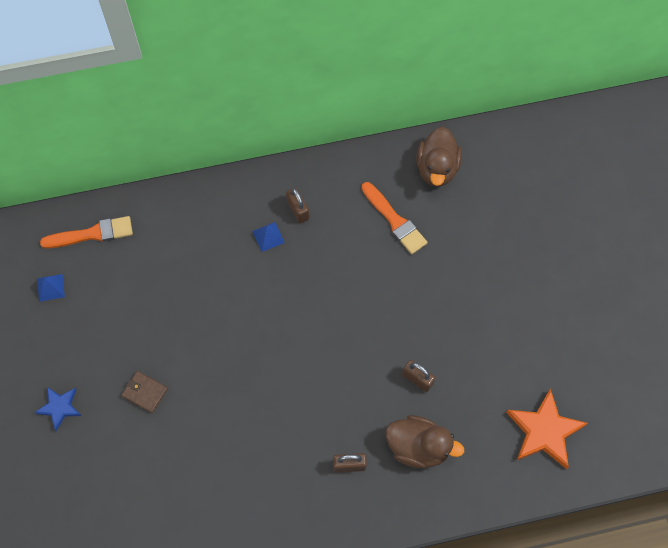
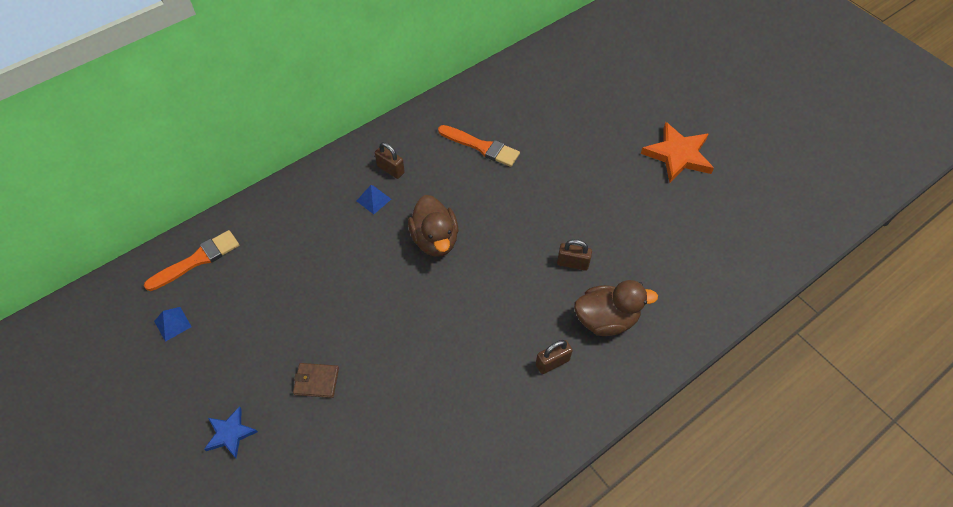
camera: 25 degrees left, 10 degrees down
brown duck [416,127,462,187] -> brown duck moved to [408,195,458,257]
orange star [506,389,588,469] -> orange star moved to [641,122,714,183]

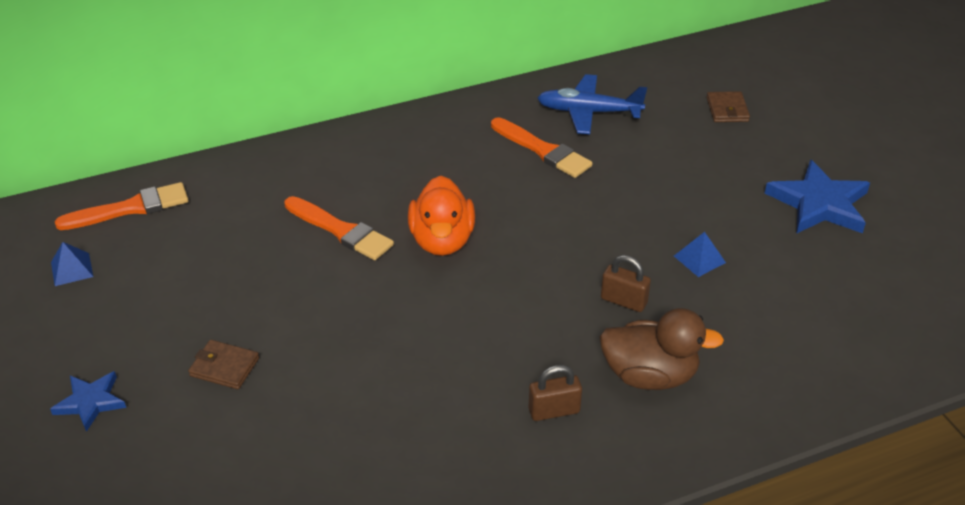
camera: 15 degrees right, 15 degrees down
blue pyramid [357,185,391,214] -> blue pyramid moved to [674,232,726,277]
brown padlock [375,142,405,179] -> none
brown duck [408,195,458,257] -> orange duck [408,176,475,256]
orange star [641,122,714,183] -> blue star [765,160,870,233]
none -> orange brush [284,196,394,260]
none -> blue plane [537,74,647,134]
none -> brown wallet [707,91,750,122]

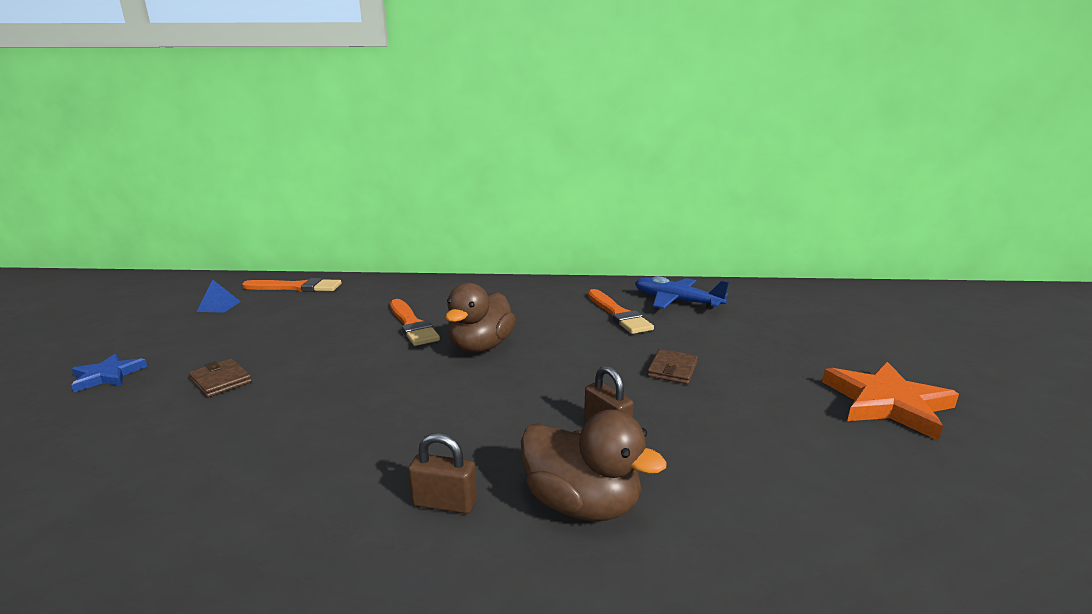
camera: 25 degrees right, 20 degrees down
orange duck [408,176,475,256] -> brown duck [445,283,516,353]
blue pyramid [674,232,726,277] -> none
brown wallet [707,91,750,122] -> brown wallet moved to [647,349,698,384]
blue star [765,160,870,233] -> orange star [822,362,959,441]

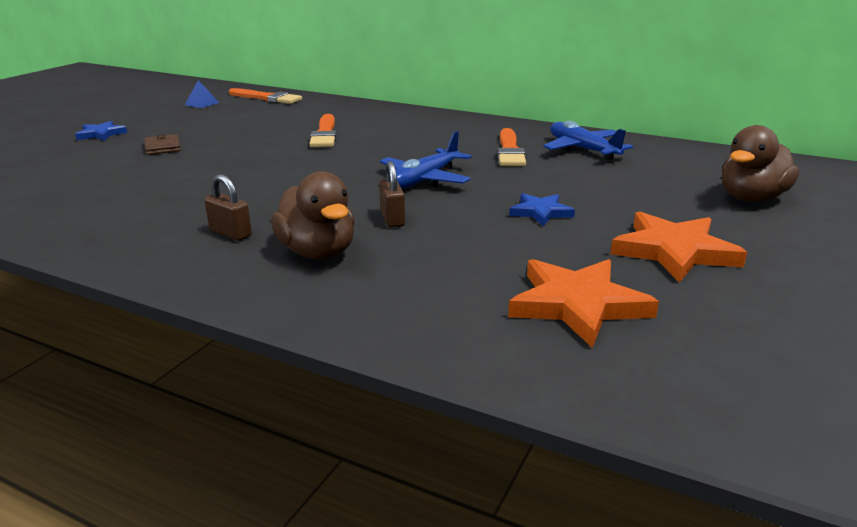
camera: 25 degrees right, 5 degrees up
brown duck [445,283,516,353] -> brown duck moved to [722,125,799,202]
brown wallet [647,349,698,384] -> none
none -> blue plane [380,131,472,189]
none -> orange star [508,259,659,348]
none -> blue star [509,193,575,226]

